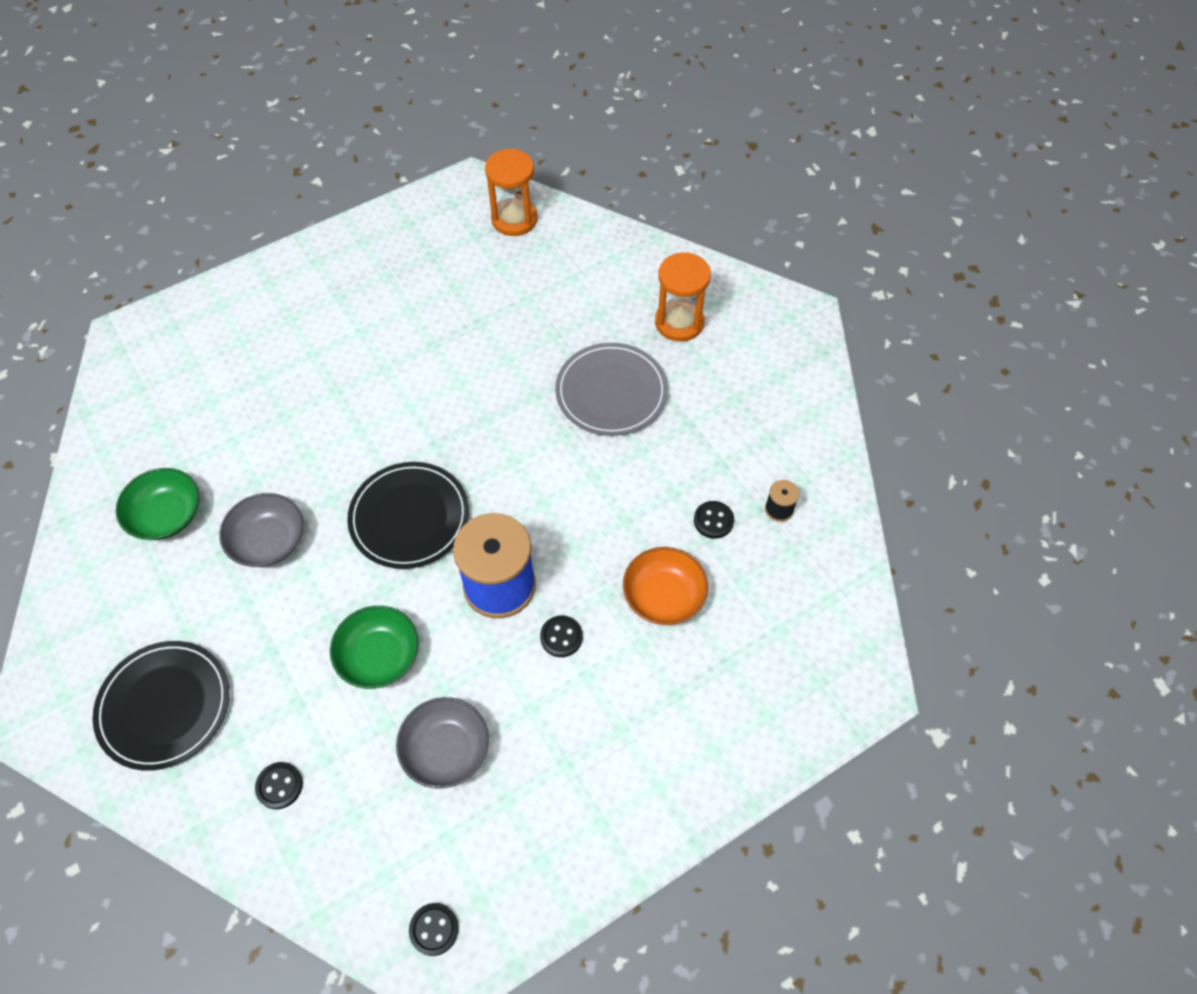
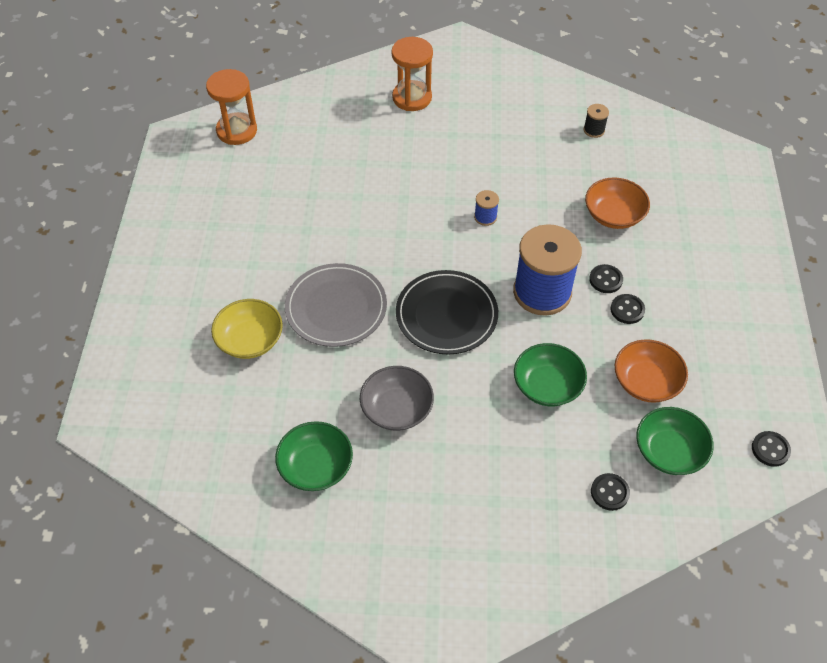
camera: 55 degrees left, 5 degrees down
black plate [93,641,229,771] -> none
grey bowl [396,697,489,789] -> orange bowl [615,339,688,403]
grey plate [555,343,668,436] -> grey plate moved to [285,263,387,347]
black button [694,501,734,539] -> black button moved to [610,294,645,324]
none -> yellow bowl [211,299,283,359]
none -> blue spool [474,190,499,226]
none -> green bowl [636,407,714,475]

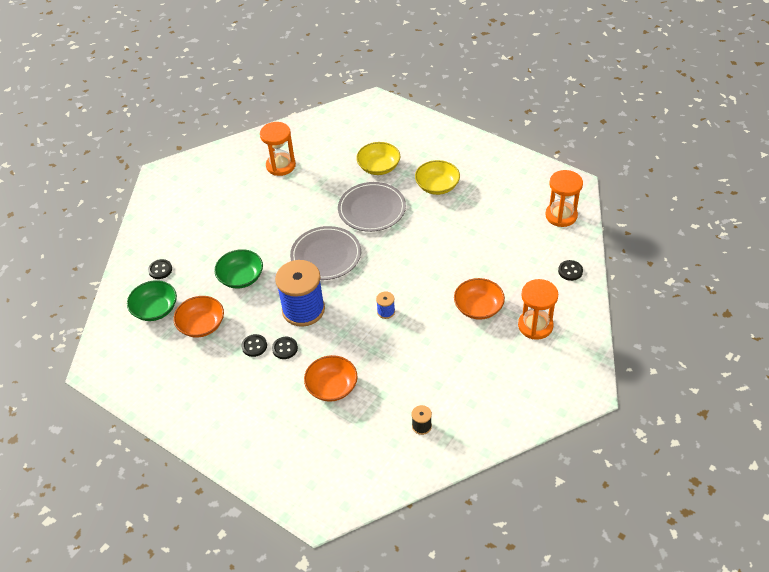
camera: 125 degrees right, 5 degrees down
green bowl [275,421,353,491] -> orange hourglass [260,122,296,176]
grey bowl [360,366,434,431] -> none
black plate [396,270,498,355] -> grey plate [290,226,361,280]
black button [752,431,791,467] -> black button moved to [558,260,583,281]
none -> yellow bowl [415,160,460,195]
none -> orange bowl [454,278,505,320]

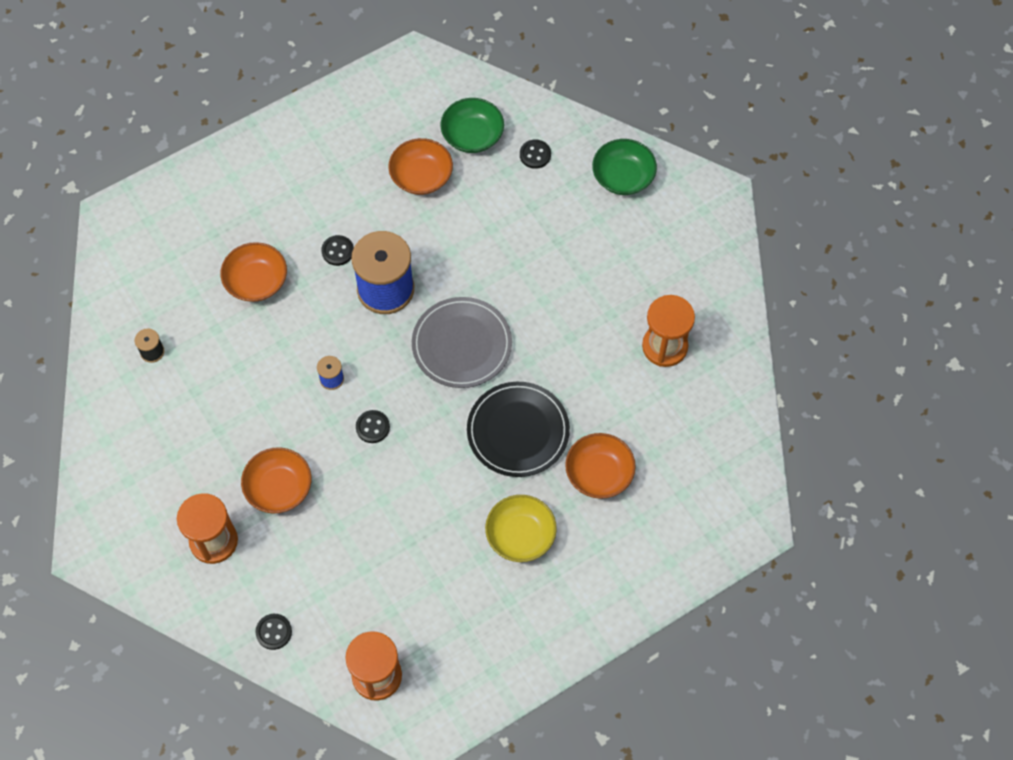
camera: 110 degrees right, 15 degrees up
green bowl [214,249,263,289] -> green bowl moved to [592,139,657,195]
black button [241,334,267,357] -> black button moved to [356,410,390,443]
grey plate [338,182,406,232] -> black plate [467,382,570,477]
yellow bowl [356,142,400,175] -> orange bowl [565,433,636,499]

